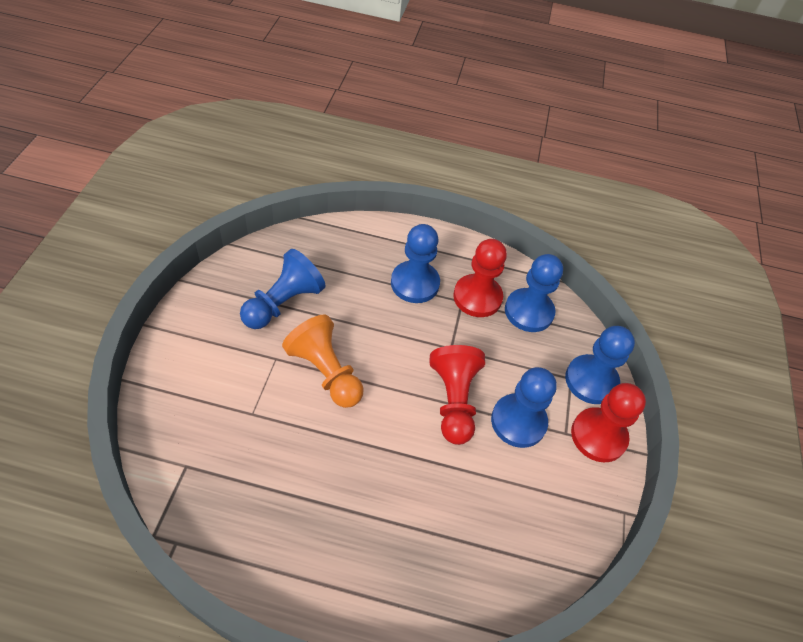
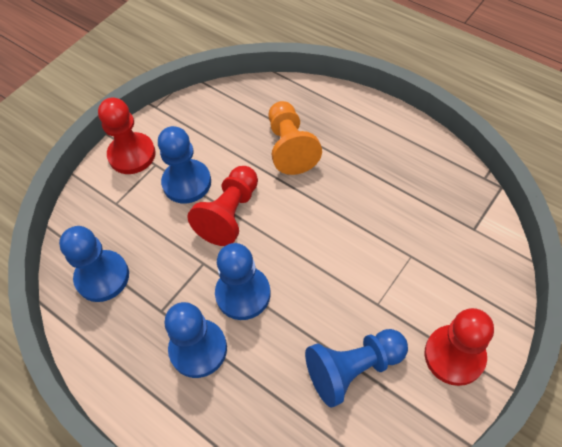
camera: 145 degrees left, 5 degrees up
orange pawn [282,314,363,408] -> orange pawn moved to [268,101,322,175]
red pawn [453,239,507,317] -> red pawn moved to [425,308,494,386]
blue pawn [565,326,635,404] -> blue pawn moved to [215,243,271,320]

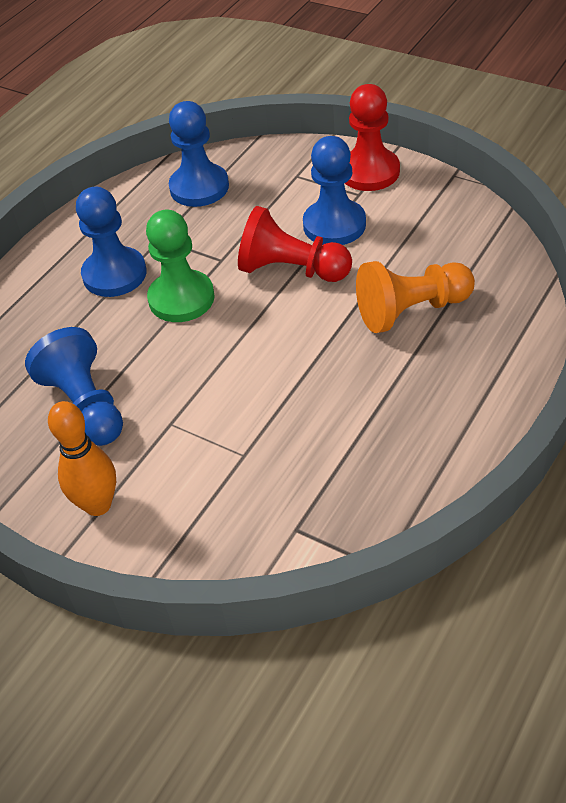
camera: 85 degrees right, 10 degrees down
blue pawn [215,243,271,320] -> green pawn [146,210,215,322]
red pawn [425,308,494,386] -> orange bowling pin [48,401,116,516]

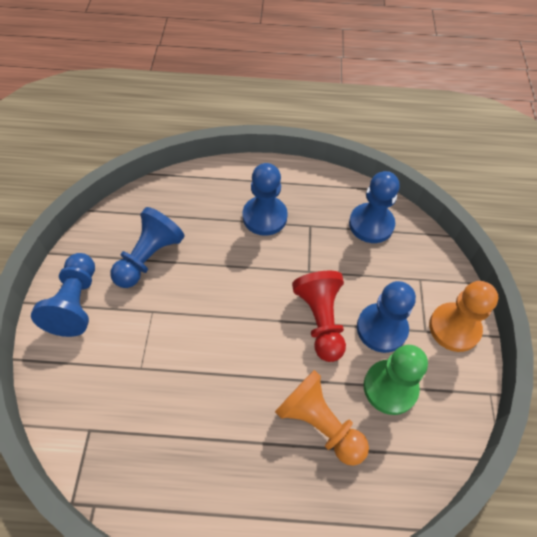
camera: 55 degrees right, 10 degrees up
orange bowling pin [48,401,116,516] -> blue pawn [31,253,95,337]
green pawn [146,210,215,322] -> green pawn moved to [364,345,428,415]
red pawn [345,84,400,191] -> orange pawn [429,281,498,352]

